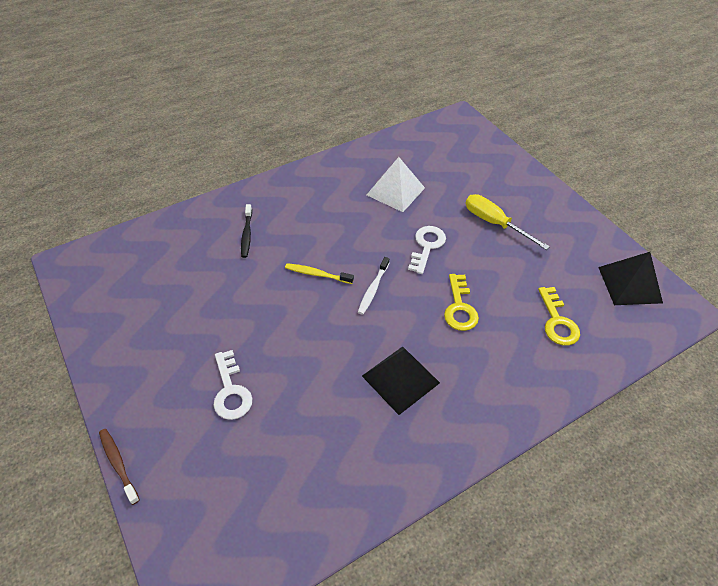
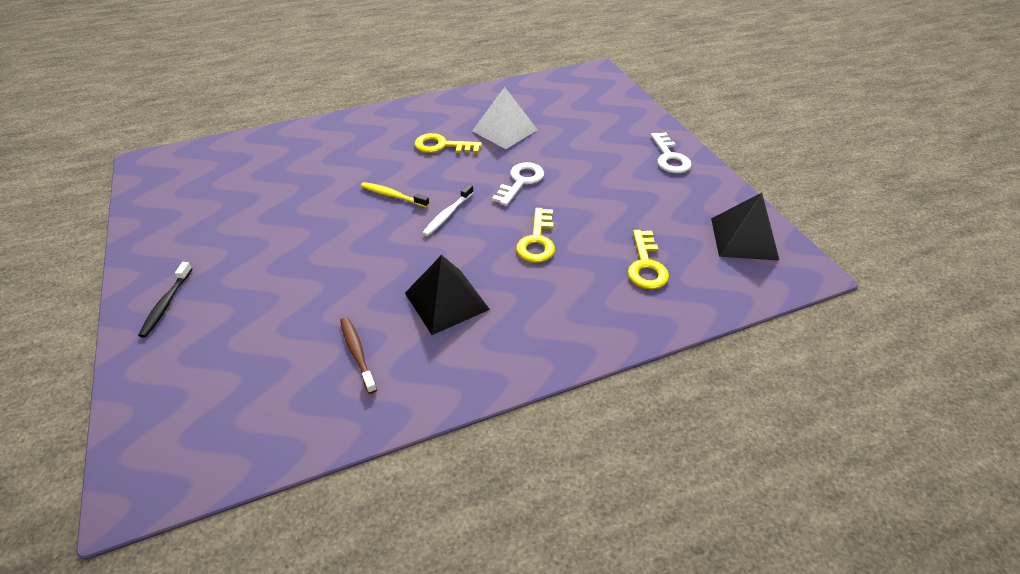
camera: 10 degrees right, 5 degrees down
brown toothbrush [99,429,140,505] -> brown toothbrush moved to [340,317,377,394]
white key [213,350,252,420] -> white key moved to [651,132,692,173]
black toothbrush [241,204,252,258] -> black toothbrush moved to [138,262,192,338]
yellow screwdriver [466,194,550,250] -> none
none -> yellow key [415,133,482,153]

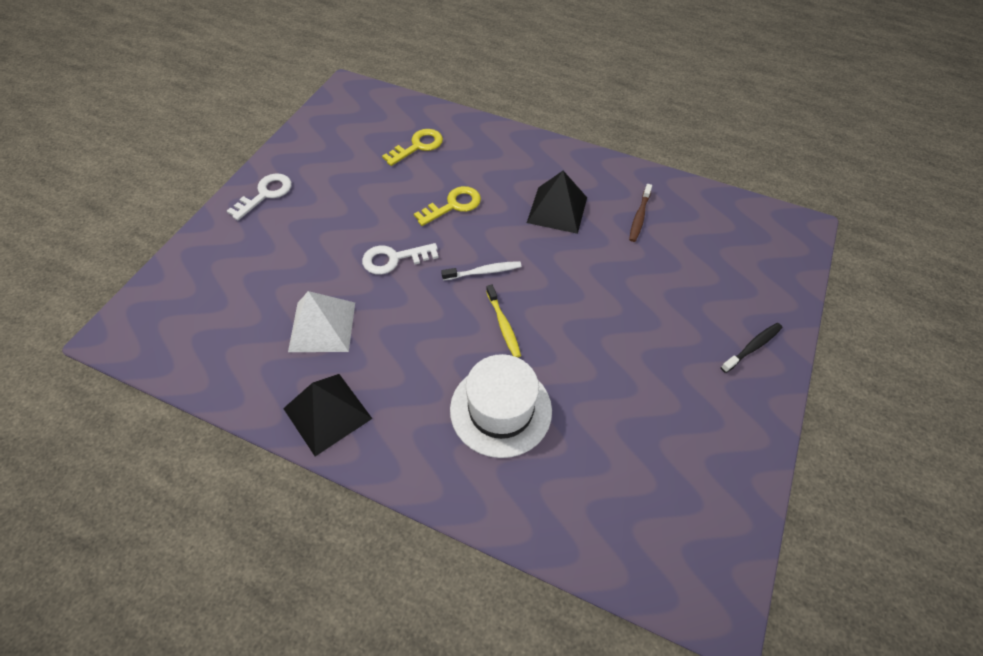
camera: 135 degrees left, 10 degrees up
yellow key [415,133,482,153] -> none
black pyramid [711,193,780,261] -> black pyramid moved to [283,374,372,457]
none -> white hat [450,354,552,458]

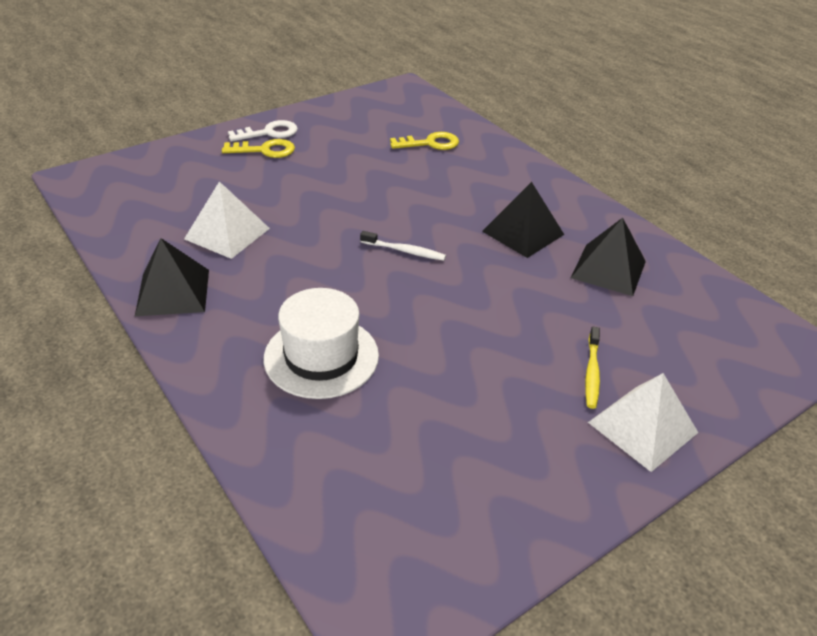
camera: 30 degrees right, 15 degrees down
white key [362,243,439,275] -> none
yellow key [414,186,481,226] -> yellow key moved to [222,139,295,158]
yellow toothbrush [486,285,521,358] -> yellow toothbrush moved to [585,327,600,409]
brown toothbrush [629,184,652,242] -> black pyramid [571,218,646,296]
black toothbrush [721,323,782,373] -> white pyramid [588,373,698,472]

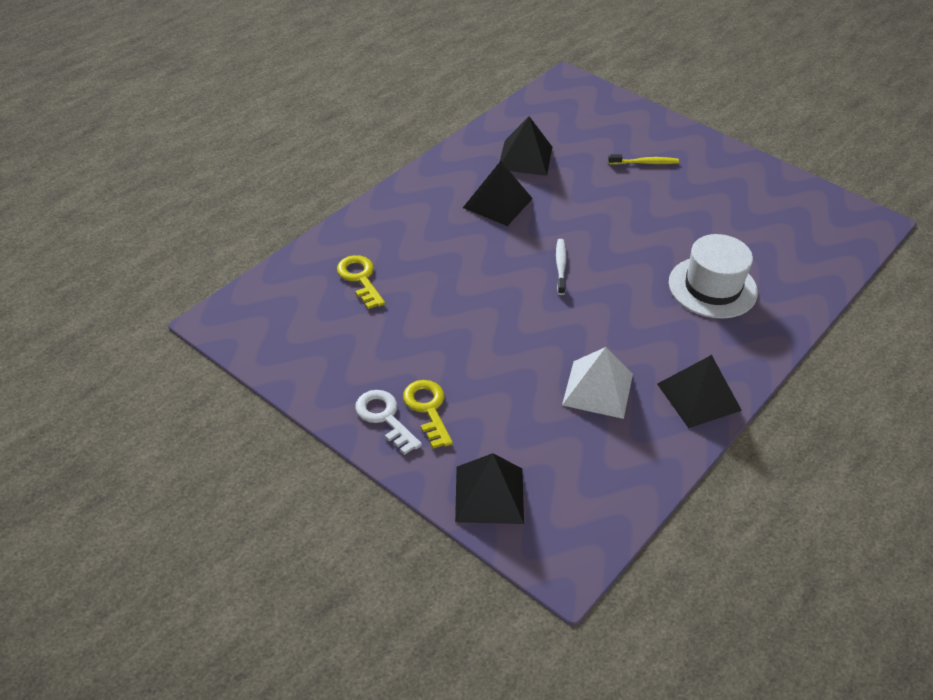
camera: 105 degrees left, 5 degrees up
white pyramid [588,373,698,472] -> none
none -> black pyramid [455,453,524,524]

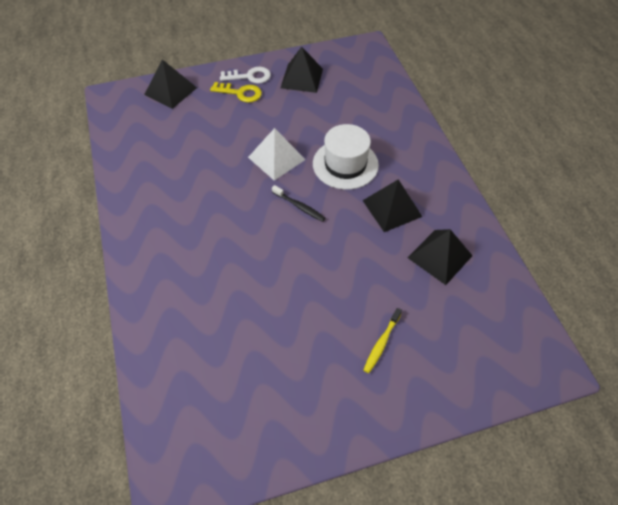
camera: 125 degrees right, 10 degrees up
yellow key [337,255,385,309] -> none
white toothbrush [556,239,566,295] -> black toothbrush [272,185,325,222]
white pyramid [562,347,633,419] -> white pyramid moved to [248,128,306,181]
black pyramid [657,355,742,428] -> black pyramid moved to [281,47,323,93]
white hat [669,234,758,319] -> white hat moved to [313,124,379,190]

